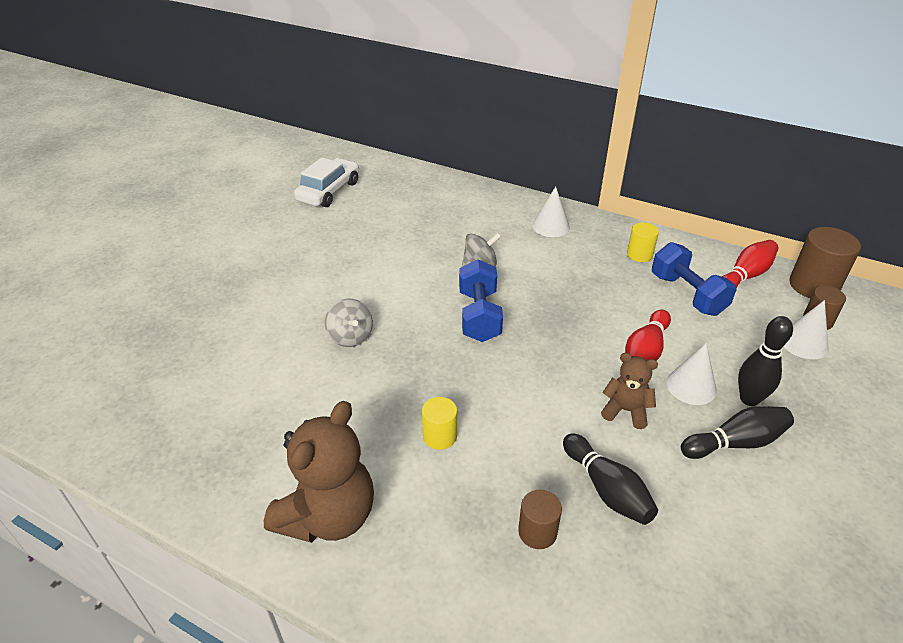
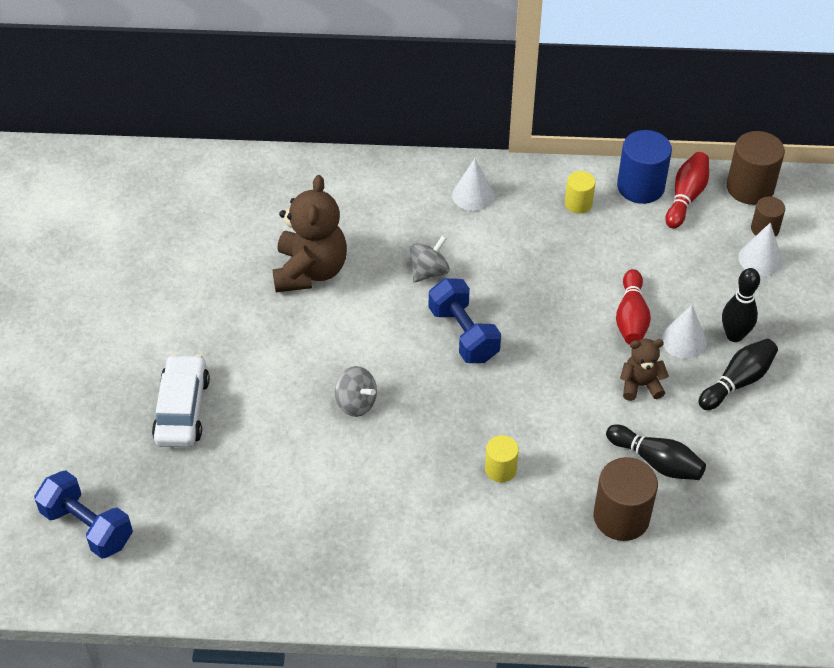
camera: 25 degrees left, 10 degrees up
brown teddy bear [264,401,374,543] -> brown teddy bear moved to [272,175,347,292]
white car [294,157,359,207] -> white car moved to [152,354,210,447]
brown cylinder [518,490,562,549] -> brown cylinder [594,457,658,541], size x1.73
blue dumbbell [652,242,737,316] -> blue dumbbell moved to [34,470,133,559]
none -> blue cylinder [617,130,672,204]

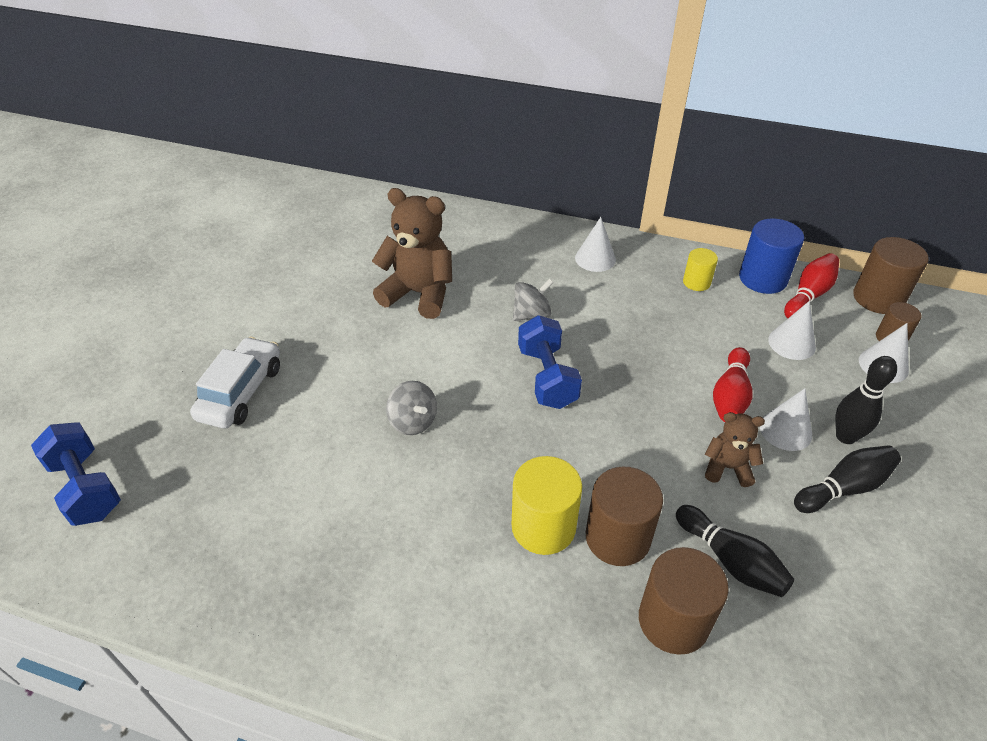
camera: 15 degrees right, 5 degrees down
brown teddy bear [272,175,347,292] -> brown teddy bear turned 90 degrees counterclockwise [372,188,452,319]
yellow cylinder [485,435,519,482] -> yellow cylinder [512,456,582,555], size x1.73
none -> brown cylinder [586,467,663,566]
none -> white cone [768,301,816,360]

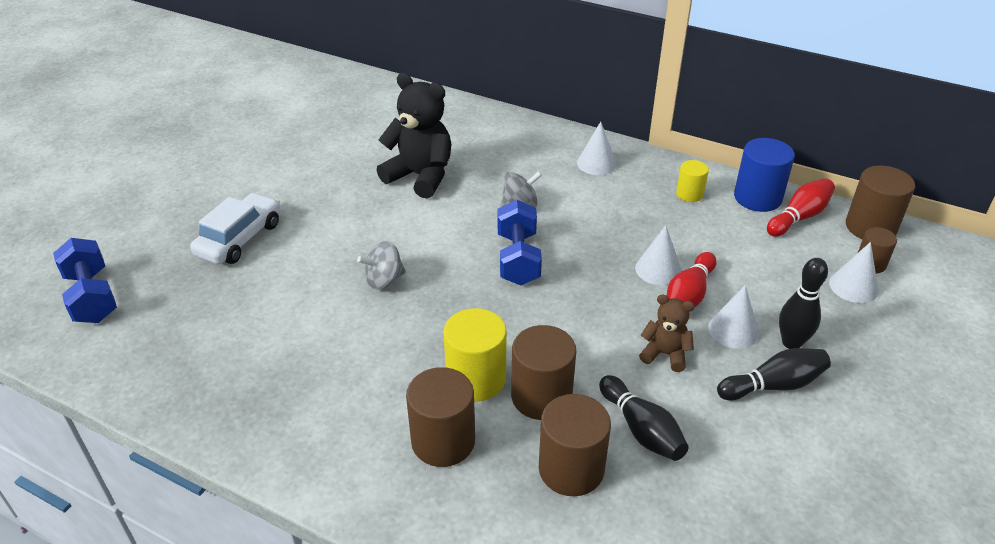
camera: 10 degrees right, 5 degrees down
brown teddy bear [372,188,452,319] -> black teddy bear [377,73,451,198]
grey spinning top [386,381,437,435] -> grey spinning top turned 90 degrees clockwise [357,241,406,290]
white cone [768,301,816,360] -> white cone moved to [635,225,682,285]
none -> brown cylinder [406,367,475,467]

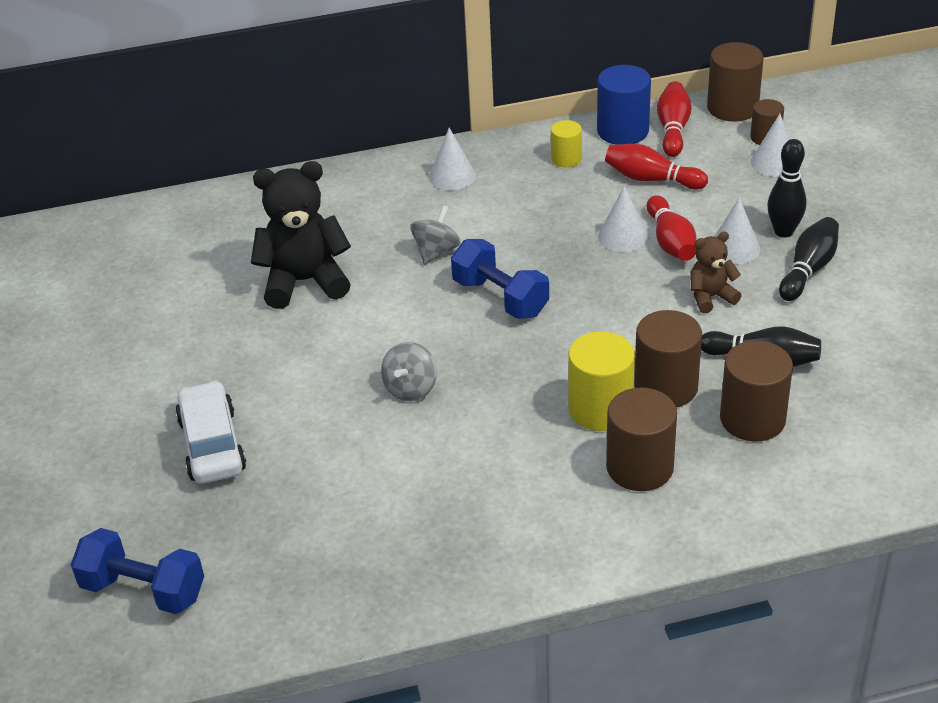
camera: 40 degrees left, 0 degrees up
none -> red bowling pin [605,144,708,190]

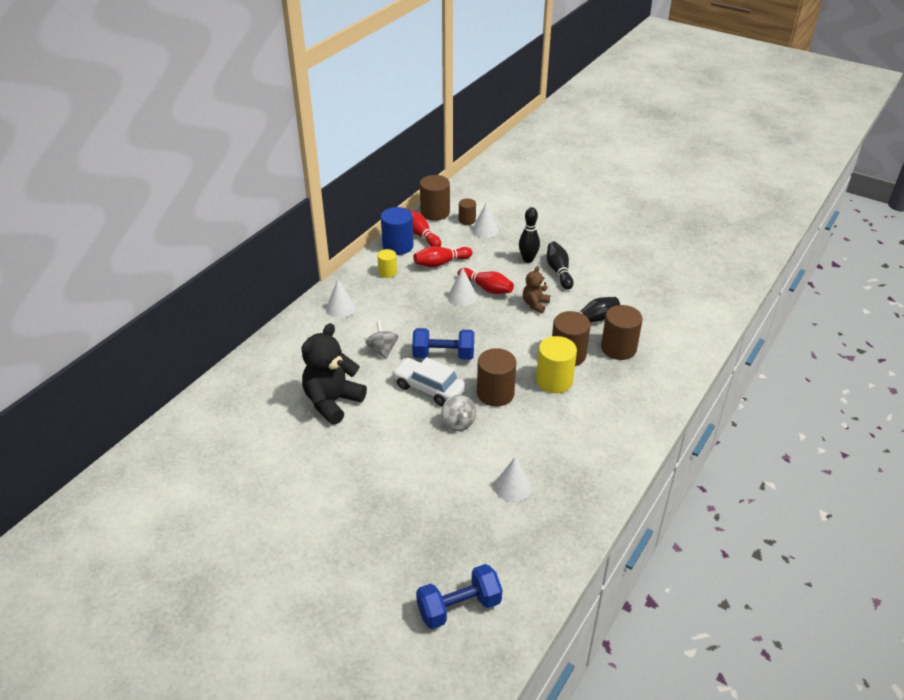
camera: 45 degrees left, 0 degrees up
white car [175,380,246,484] -> white car moved to [392,357,466,406]
brown cylinder [606,388,677,491] -> brown cylinder moved to [477,348,516,406]
white cone [714,197,761,264] -> white cone moved to [494,457,531,502]

